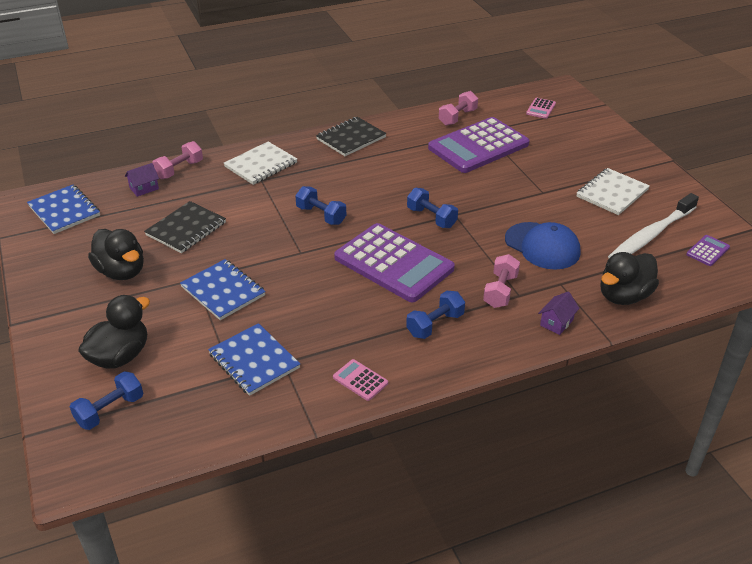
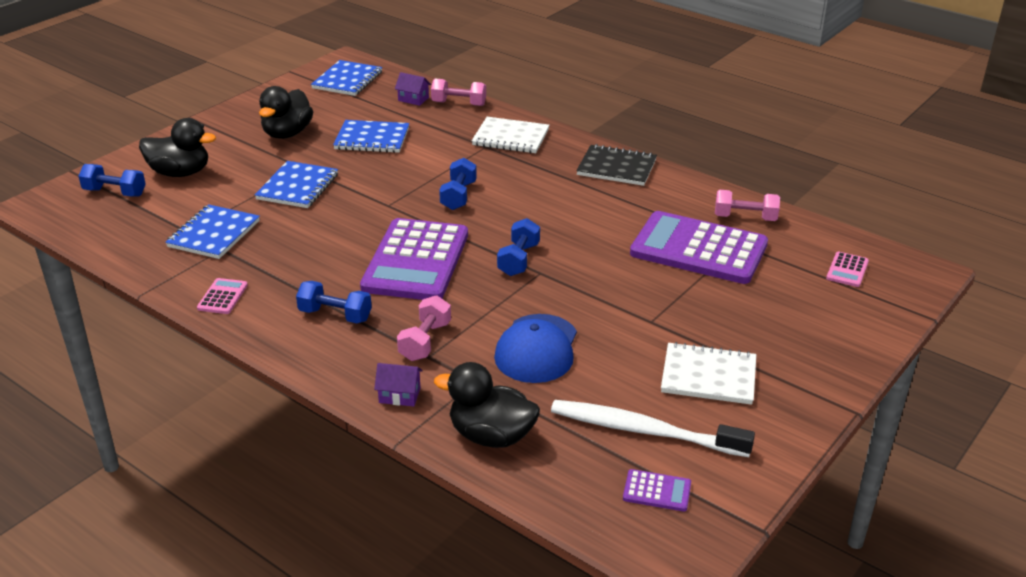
camera: 60 degrees right, 5 degrees down
black notebook [144,201,226,253] -> blue notebook [333,120,409,153]
pink dumbbell [483,254,520,308] -> pink dumbbell turned 60 degrees counterclockwise [397,295,451,361]
pink calculator [526,98,556,119] -> pink calculator turned 60 degrees counterclockwise [826,252,869,287]

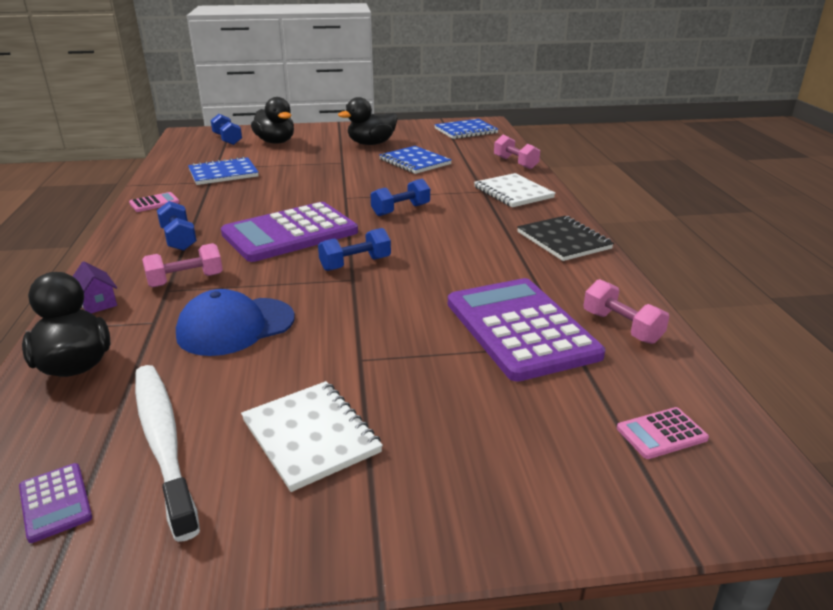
camera: 45 degrees right, 5 degrees down
blue notebook [255,161,338,208] -> none
purple house [395,72,431,106] -> none

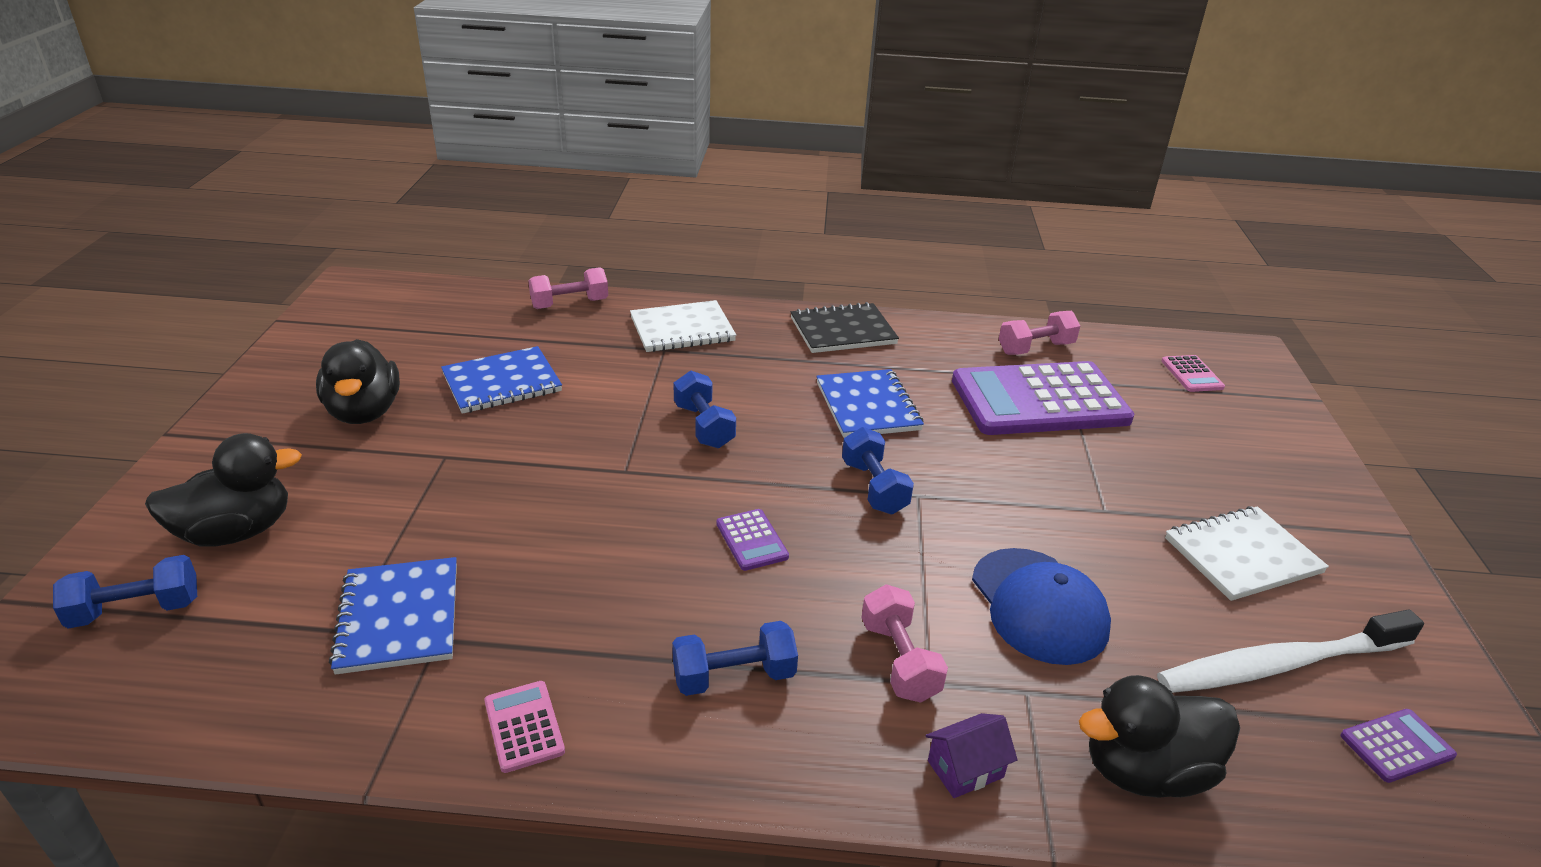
camera: 80 degrees left, 5 degrees up
purple calculator [221,202,358,262] -> purple calculator [716,509,789,571], size x0.40
blue notebook [434,119,499,139] -> blue notebook moved to [816,369,924,438]

